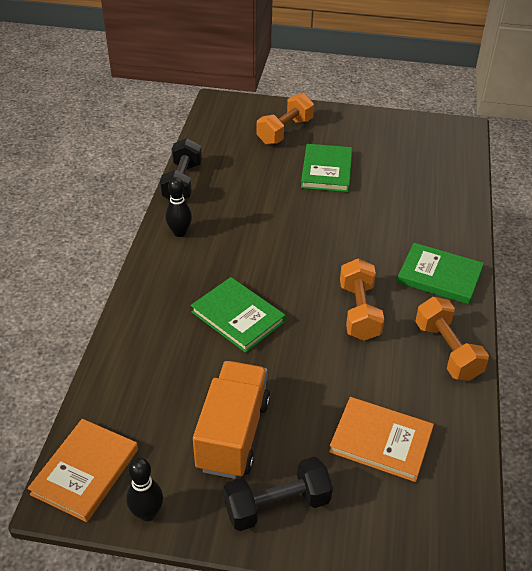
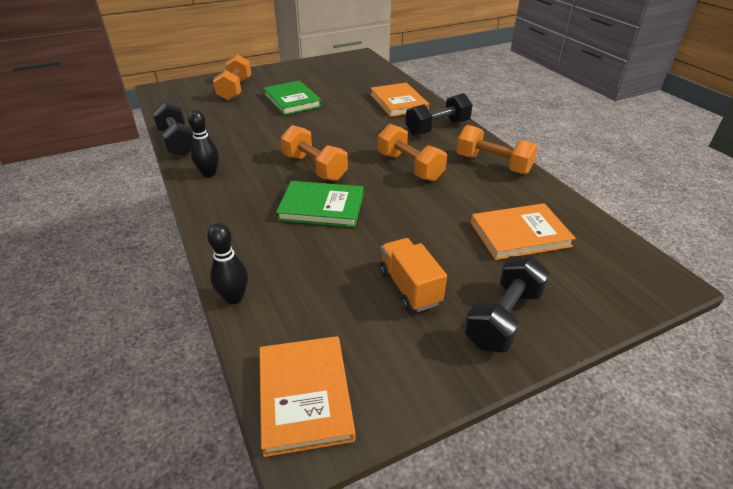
camera: 35 degrees left, 5 degrees down
black bowling pin [126,458,163,521] -> black bowling pin moved to [207,223,248,304]
orange truck [193,361,270,479] -> orange truck [380,238,447,312], size x0.65
green book [397,243,484,304] -> black dumbbell [406,93,473,136]
none -> orange dumbbell [281,125,348,181]
none -> orange book [370,82,429,117]

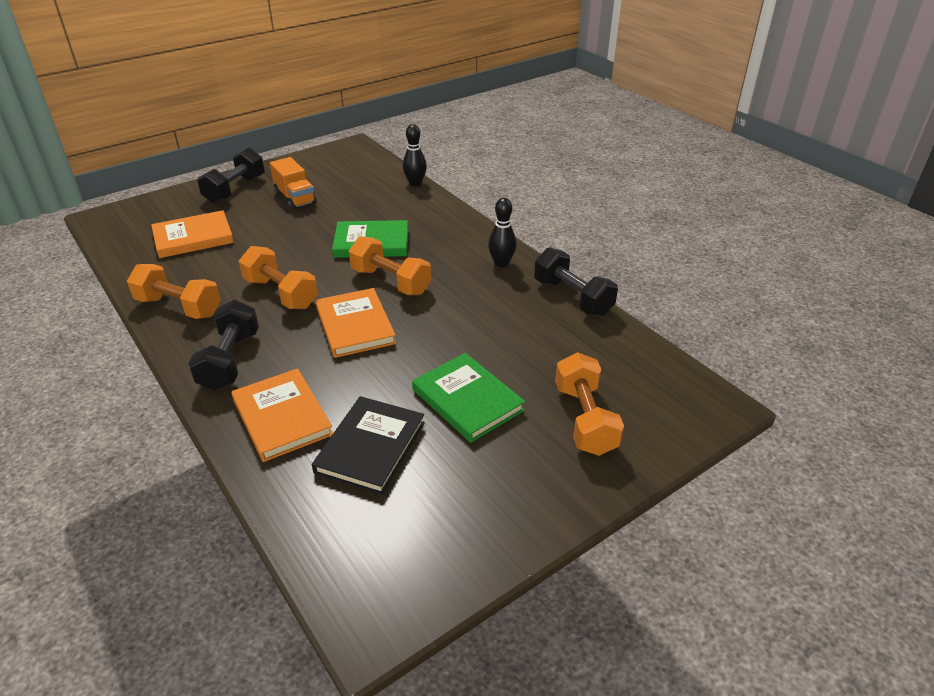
camera: 170 degrees right, 0 degrees up
orange book [259,336,356,457] -> orange book moved to [315,288,396,358]
black dumbbell [406,93,473,136] -> black dumbbell turned 45 degrees counterclockwise [188,300,259,391]
none -> black book [312,396,425,495]

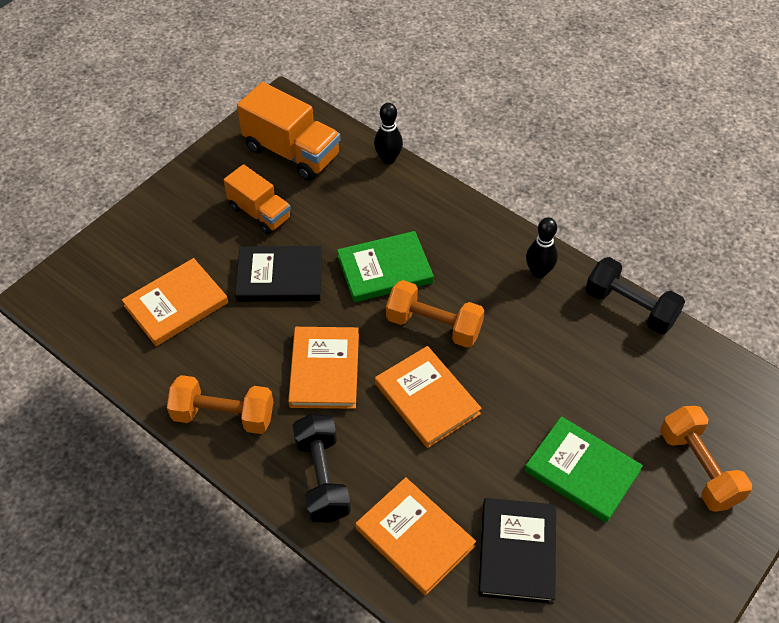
camera: 15 degrees left, 15 degrees up
black dumbbell [197,148,265,204] -> none
orange dumbbell [239,246,318,309] -> orange book [288,327,359,409]
none -> black book [235,246,322,302]
none -> orange truck [237,82,340,181]

